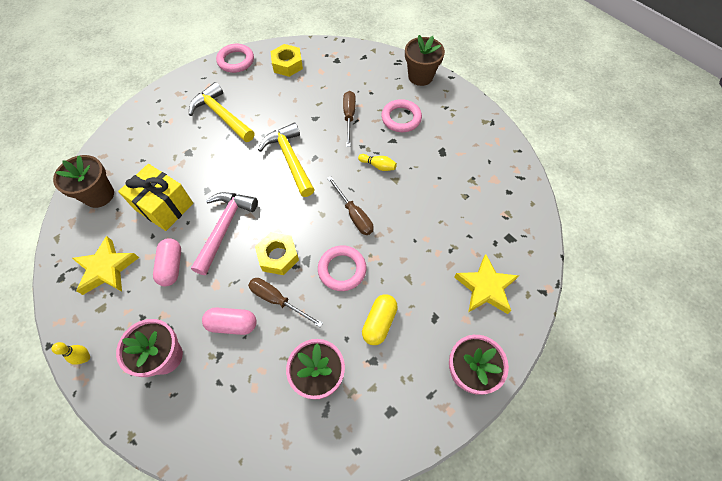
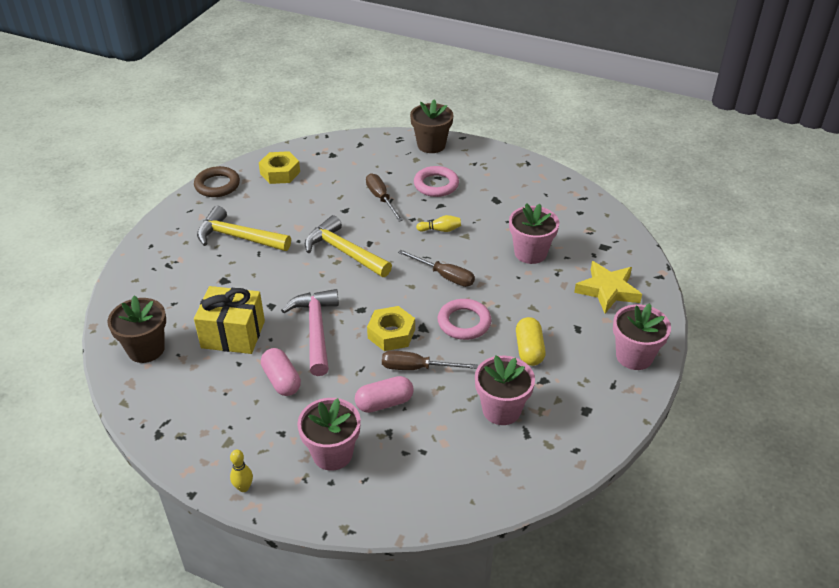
camera: 25 degrees left, 20 degrees down
yellow star [72,236,139,295] -> none
pink ring [216,44,254,73] -> brown ring [194,166,240,197]
none -> pink flower pot [509,203,559,264]

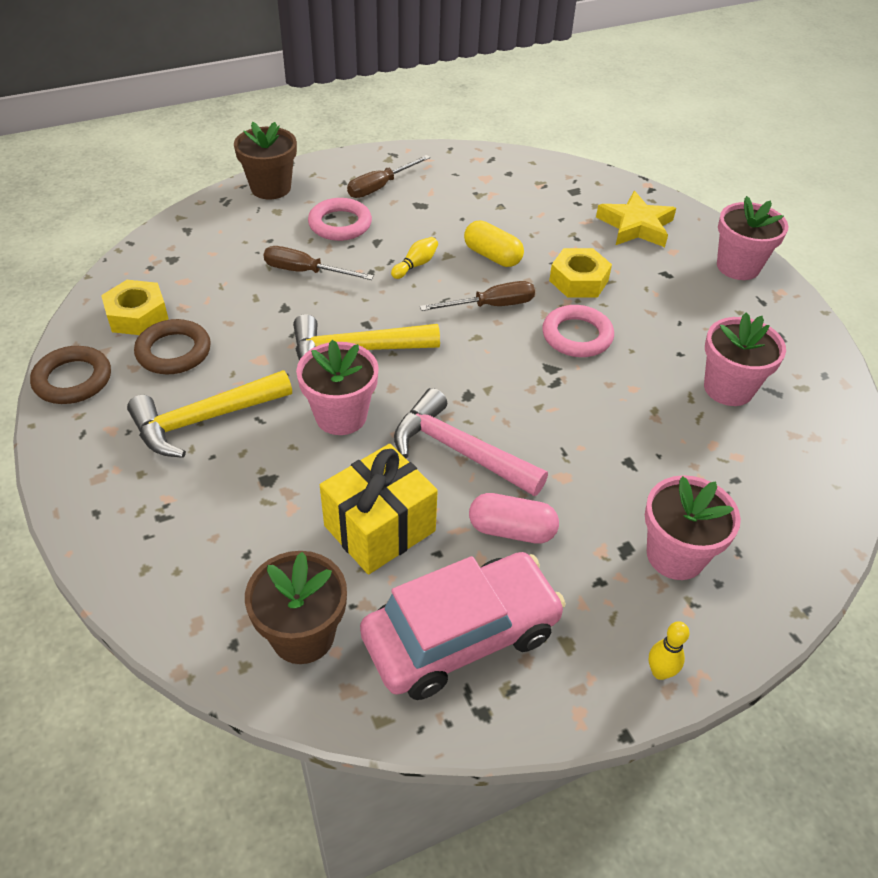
camera: 50 degrees left, 5 degrees up
pink capsule [355,376,414,413] -> none
yellow nut [367,306,415,351] -> yellow nut moved to [549,248,612,298]
brown screwdriver [382,351,478,370] -> brown screwdriver moved to [347,155,430,198]
pink flower pot [509,203,559,264] -> pink flower pot moved to [296,340,379,435]
yellow capsule [516,317,546,366] -> yellow capsule moved to [464,221,524,267]
none -> brown ring [134,319,211,374]
none -> pink car [360,552,566,700]

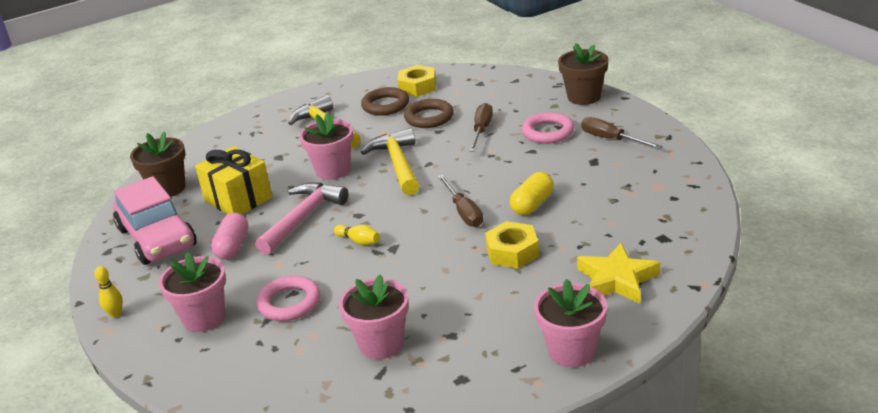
camera: 90 degrees right, 15 degrees down
brown ring [30,346,111,404] -> brown ring moved to [404,99,454,128]
yellow bowling pin [391,237,438,279] -> yellow bowling pin moved to [334,225,380,246]
pink ring [542,305,614,357] -> pink ring moved to [256,275,320,321]

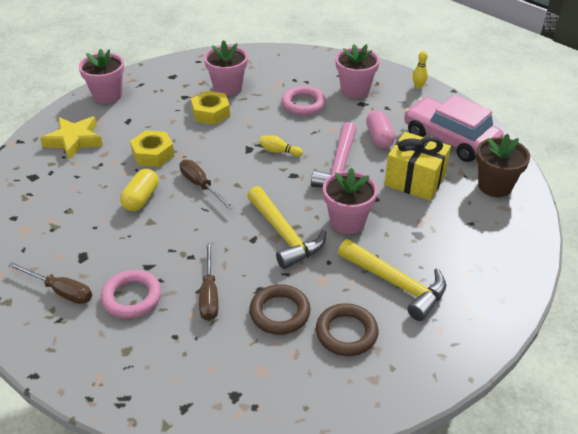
camera: 160 degrees right, 10 degrees up
yellow nut [397,65,436,97] -> yellow nut moved to [191,91,230,125]
brown flower pot [558,44,608,105] -> none

